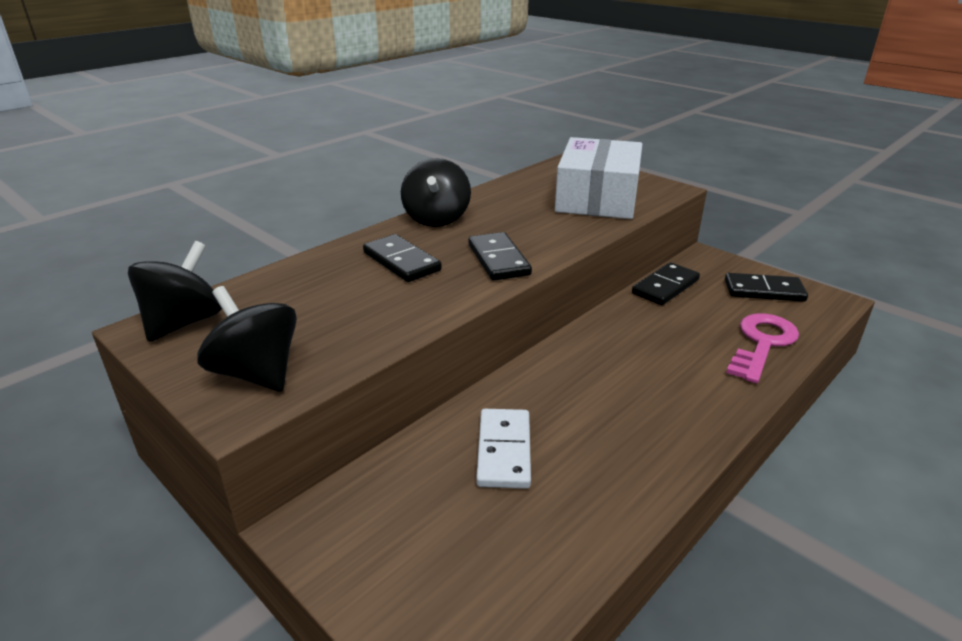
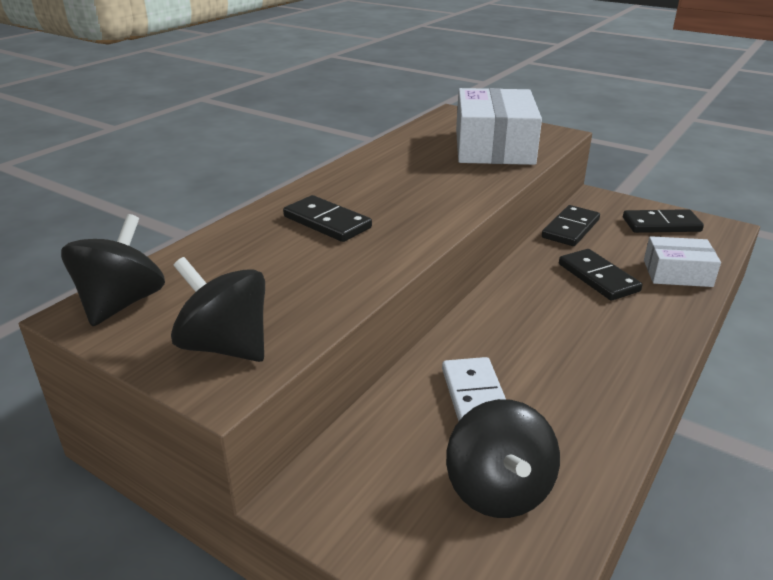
camera: 10 degrees left, 0 degrees up
black spinning top [401,158,471,227] -> black spinning top moved to [446,399,560,518]
black domino [469,232,532,281] -> black domino moved to [559,249,642,301]
pink key [726,314,799,383] -> white box [644,236,721,287]

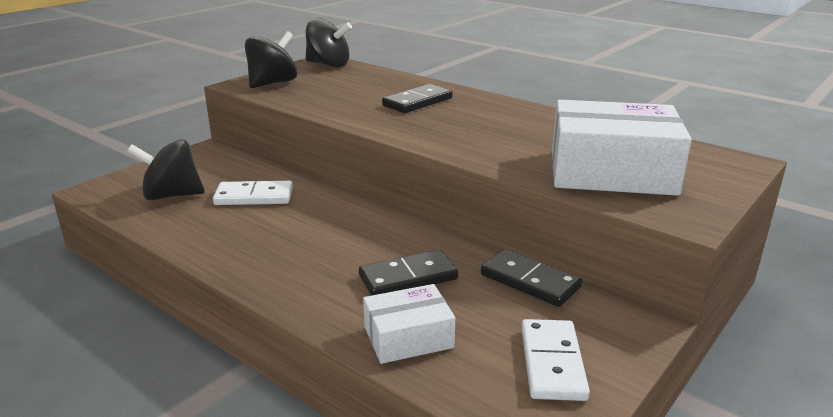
camera: 95 degrees right, 5 degrees down
black domino [623,209,704,233] -> white domino [521,319,590,401]
white box [644,236,721,287] -> white box turned 60 degrees clockwise [363,284,455,364]

